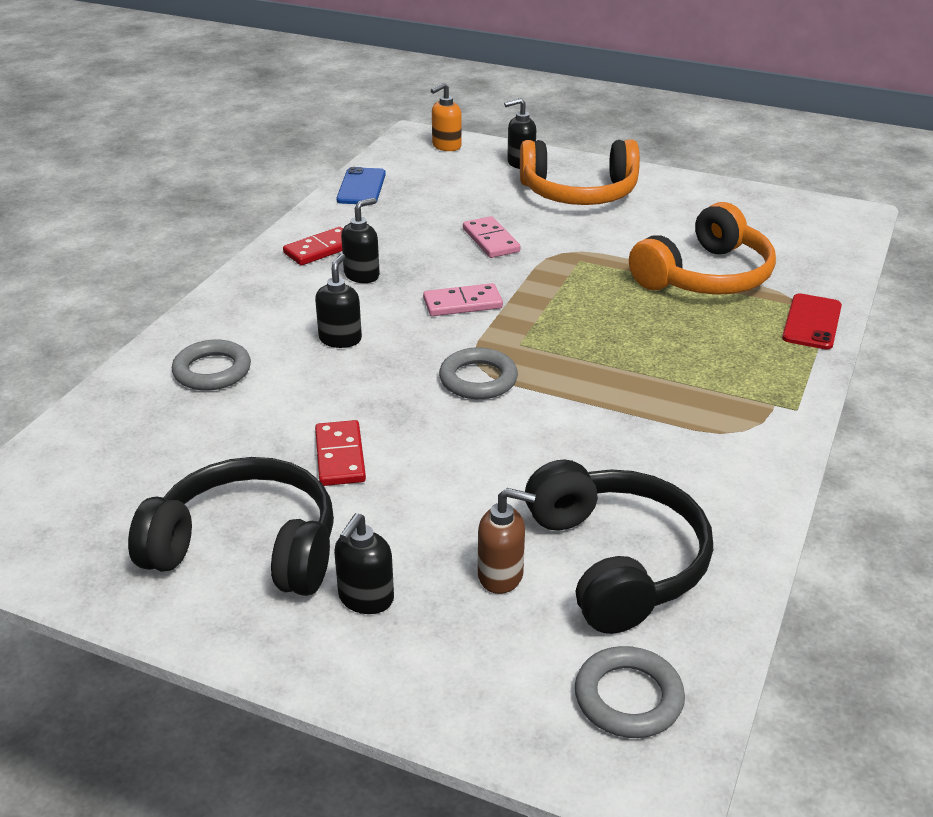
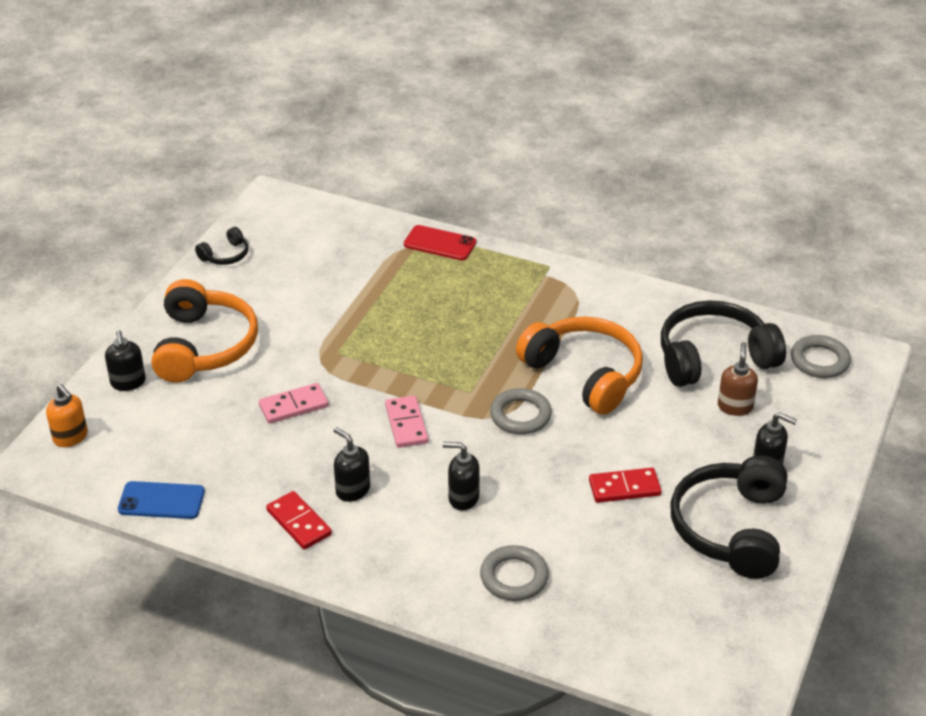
camera: 90 degrees left, 5 degrees up
orange headphones [629,202,776,295] -> orange headphones moved to [516,317,643,415]
none -> black headphones [195,227,248,265]

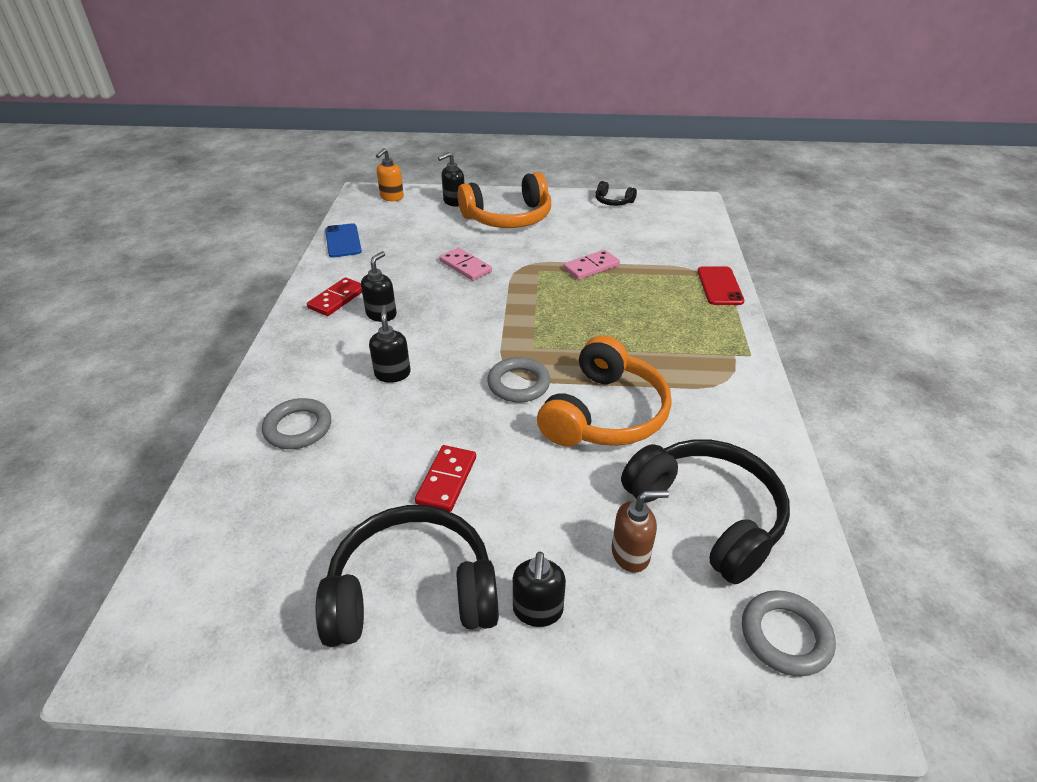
camera: 70 degrees right, 0 degrees up
pink domino [385,396,428,448] -> pink domino moved to [563,250,620,280]
red domino [589,468,662,503] -> red domino turned 45 degrees clockwise [415,445,476,512]

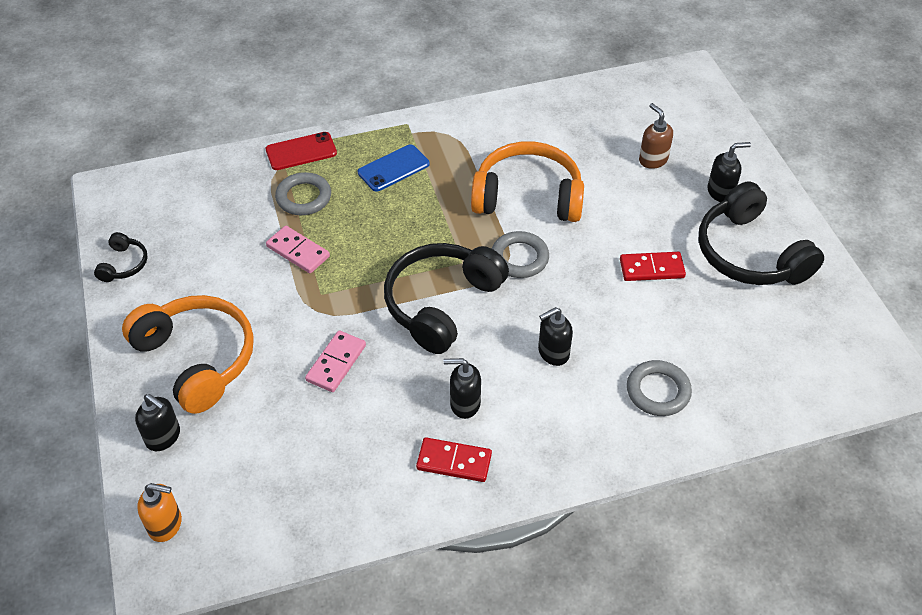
camera: 110 degrees left, 10 degrees up
blue phone [325,223,362,258] -> blue phone moved to [358,144,430,192]
black headphones [621,439,790,584] -> black headphones moved to [384,243,509,354]
grey ring [742,590,836,676] -> grey ring moved to [275,172,331,215]

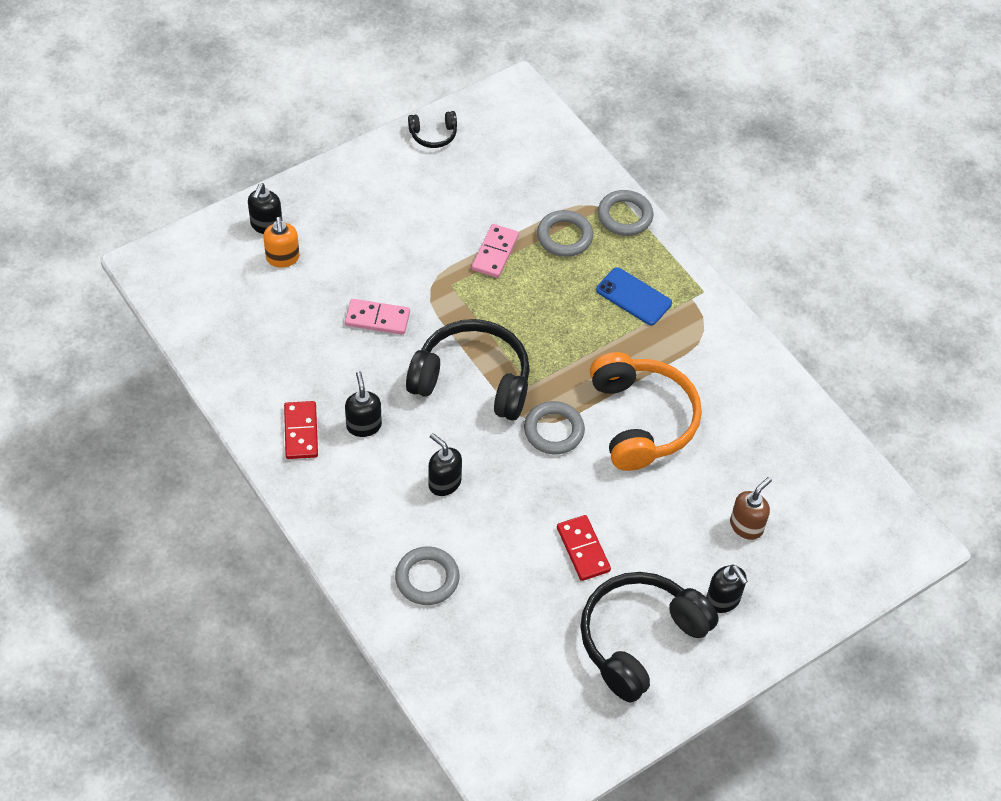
camera: 70 degrees right, 5 degrees up
orange headphones [122,295,254,414] -> none
orange soap dispenser [137,483,182,542] -> orange soap dispenser moved to [263,217,299,268]
red phone [266,132,337,170] -> grey ring [598,190,654,236]

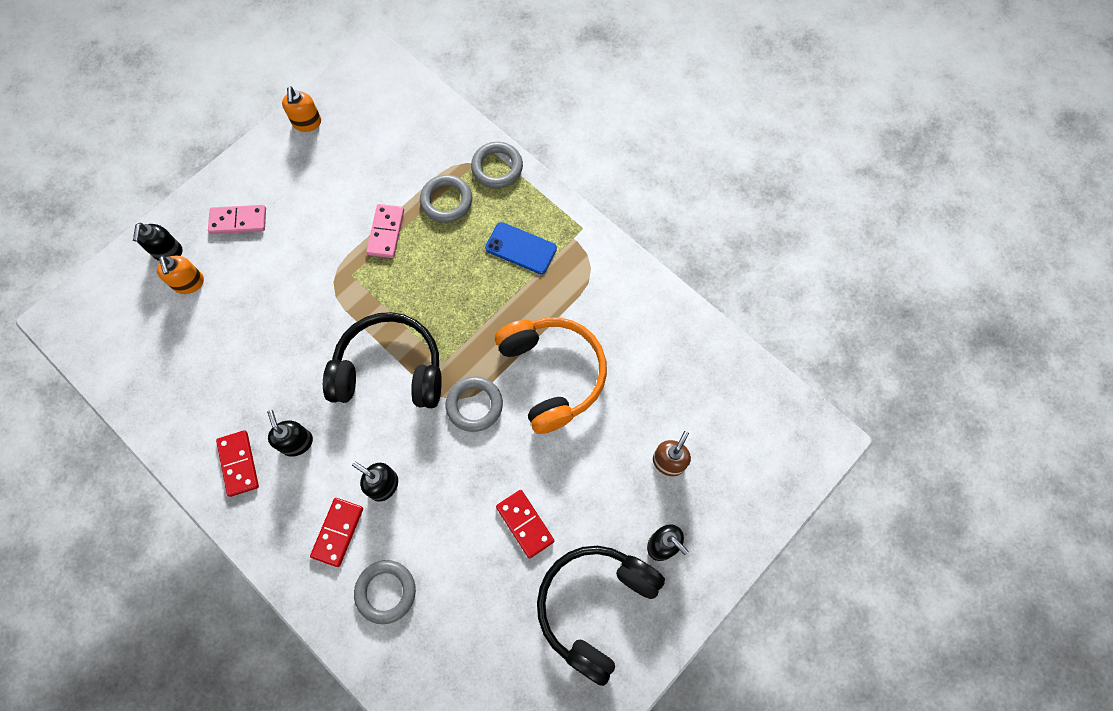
camera: 10 degrees left, 15 degrees up
pink domino [345,299,410,335] -> pink domino moved to [208,205,266,234]
black headphones [408,111,457,148] -> orange soap dispenser [282,86,321,132]
none -> red domino [310,498,363,567]

